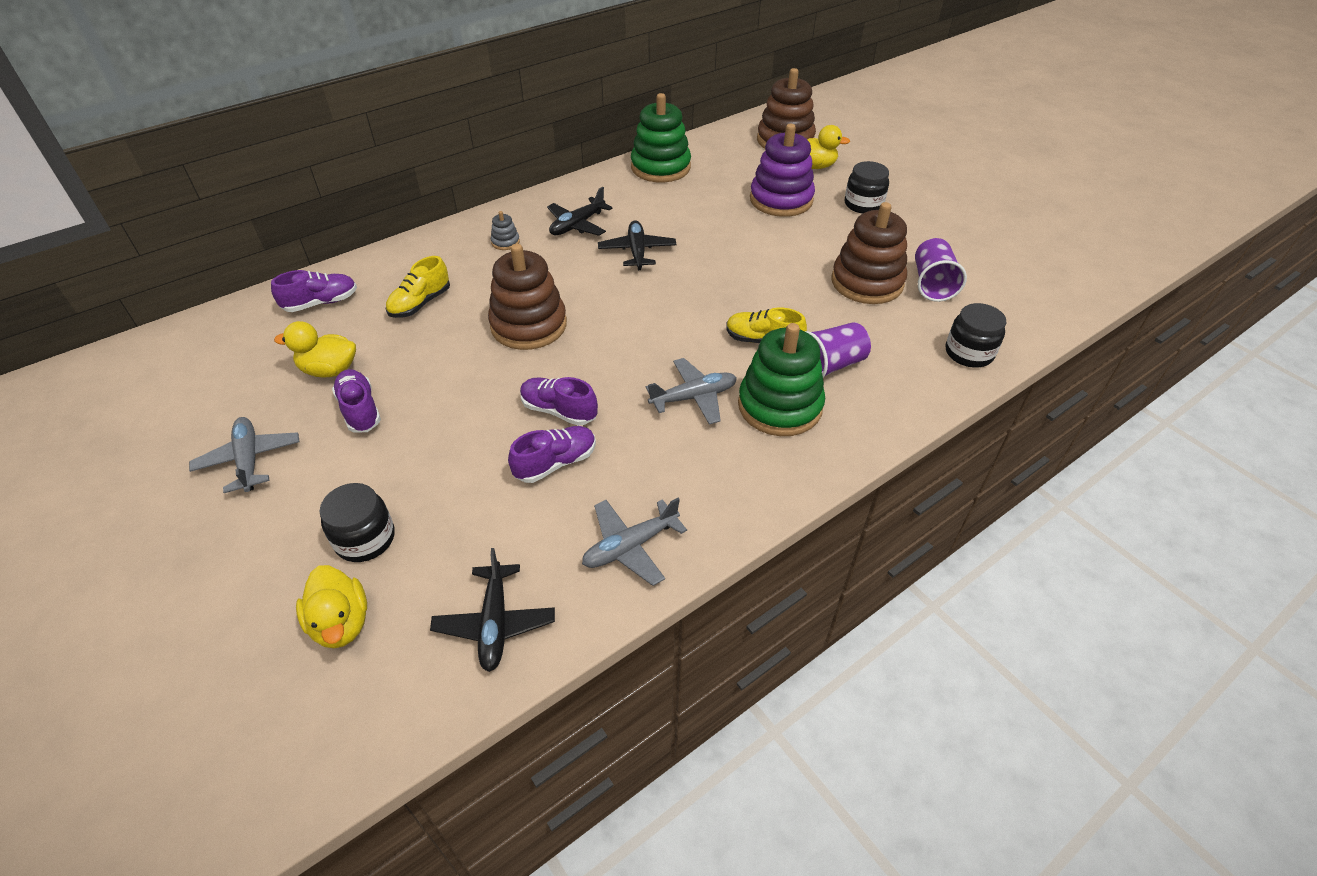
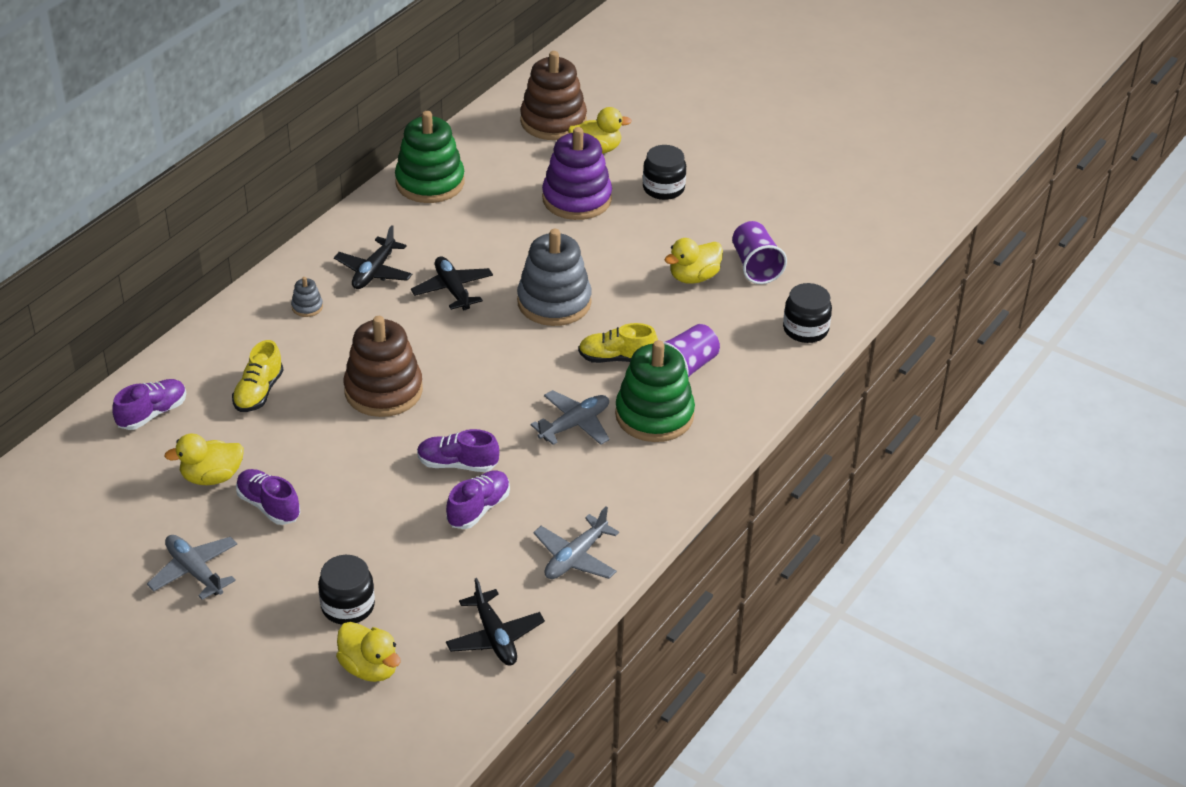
camera: 20 degrees left, 5 degrees down
brown stacking toy [832,202,907,304] -> yellow duck [664,238,723,284]
none -> grey stacking toy [517,229,592,326]

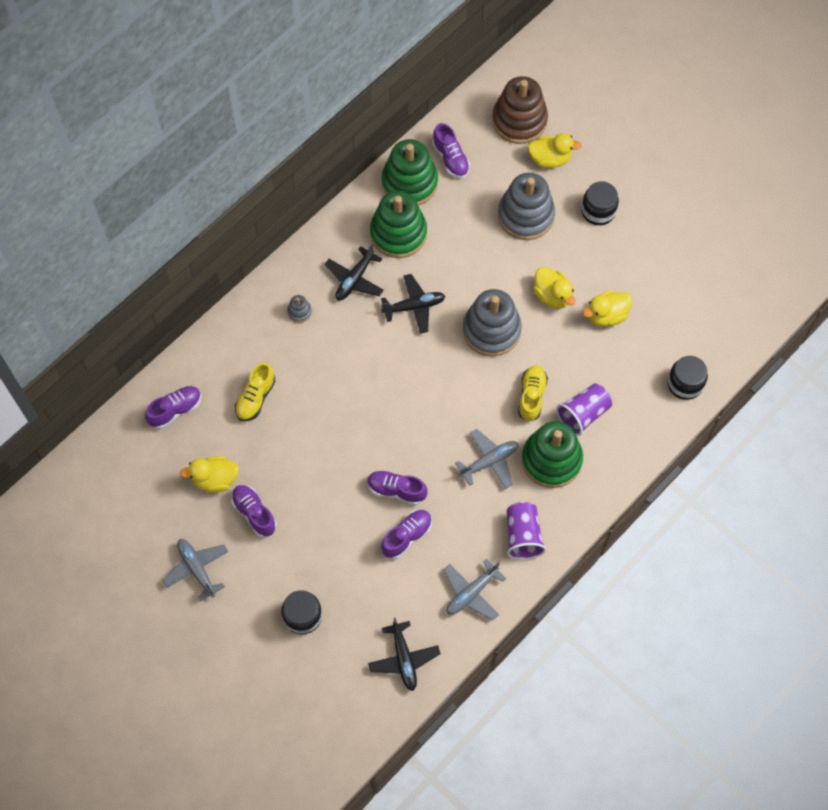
camera: 10 degrees right, 25 degrees up
yellow duck [336,622,401,682] -> yellow duck moved to [533,267,576,309]
brown stacking toy [344,316,423,417] -> none
black plane [411,256,493,310] -> black plane turned 90 degrees clockwise [381,274,445,334]
purple stacking toy [542,127,612,220] -> grey stacking toy [498,173,555,240]
yellow shoe [578,323,658,363] -> yellow shoe turned 90 degrees clockwise [518,365,548,422]
purple cup [732,221,787,284] -> purple cup moved to [507,502,546,559]
none -> green stacking toy [370,191,427,258]
none -> purple shoe [432,123,470,178]

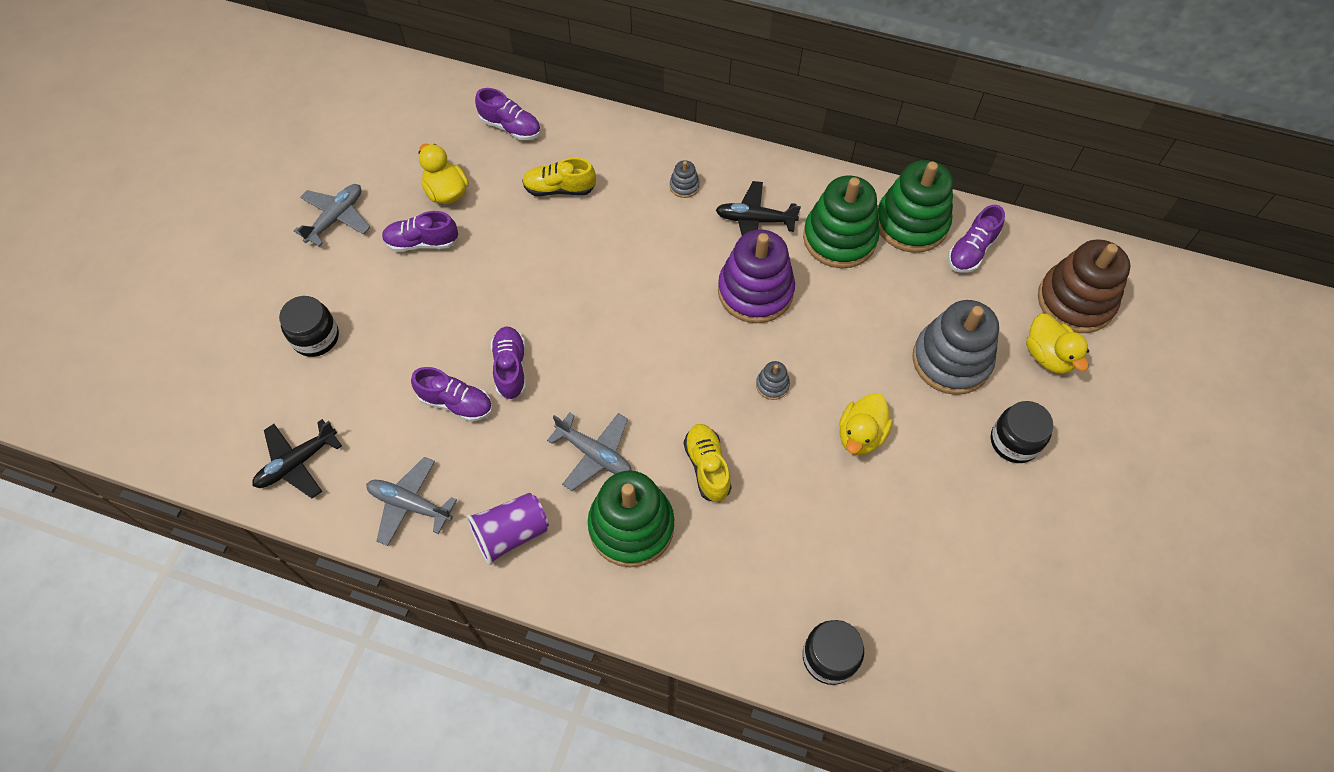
camera: 65 degrees right, 5 degrees down
purple shoe [231,485,276,537] -> purple shoe turned 120 degrees counterclockwise [382,211,458,252]
black plane [381,274,445,334] -> purple stacking toy [718,229,795,323]
grey stacking toy [463,289,522,356] -> grey stacking toy [756,361,790,400], size x0.42
yellow shoe [518,365,548,422] -> yellow shoe turned 90 degrees counterclockwise [684,424,732,502]
purple cup [556,383,612,436] -> none
yellow duck [583,291,632,327] -> none

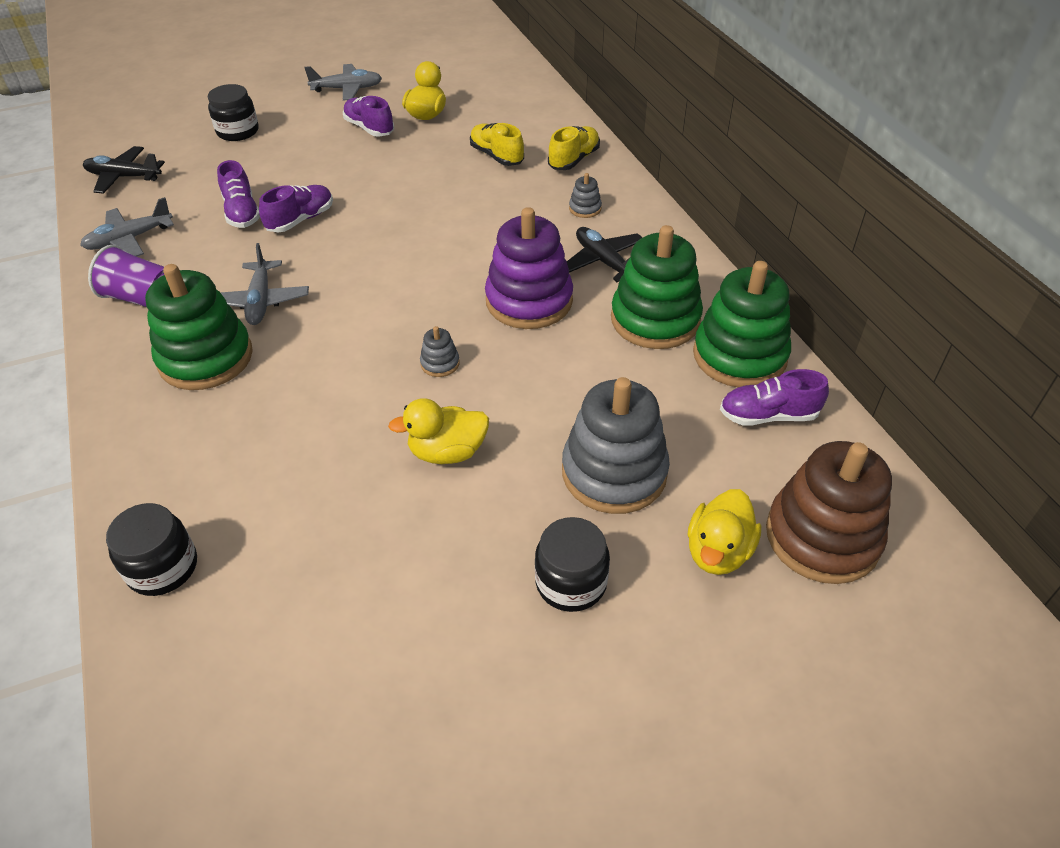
camera: 50 degrees right, 15 degrees down
grey plane [366,457,457,546] -> grey plane turned 105 degrees counterclockwise [80,197,174,257]
purple shoe [475,88,541,140] -> none
yellow shoe [684,424,732,502] -> yellow shoe moved to [548,126,600,170]

